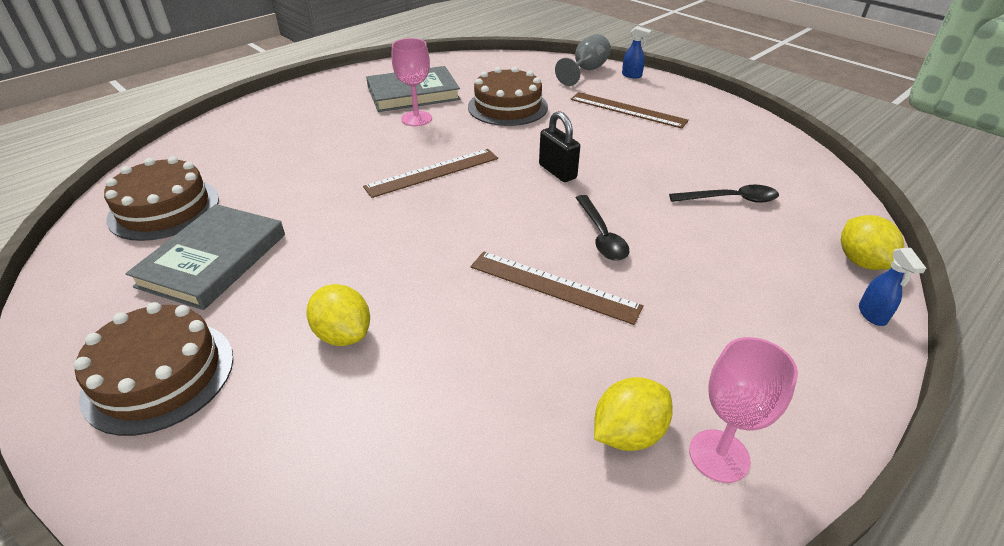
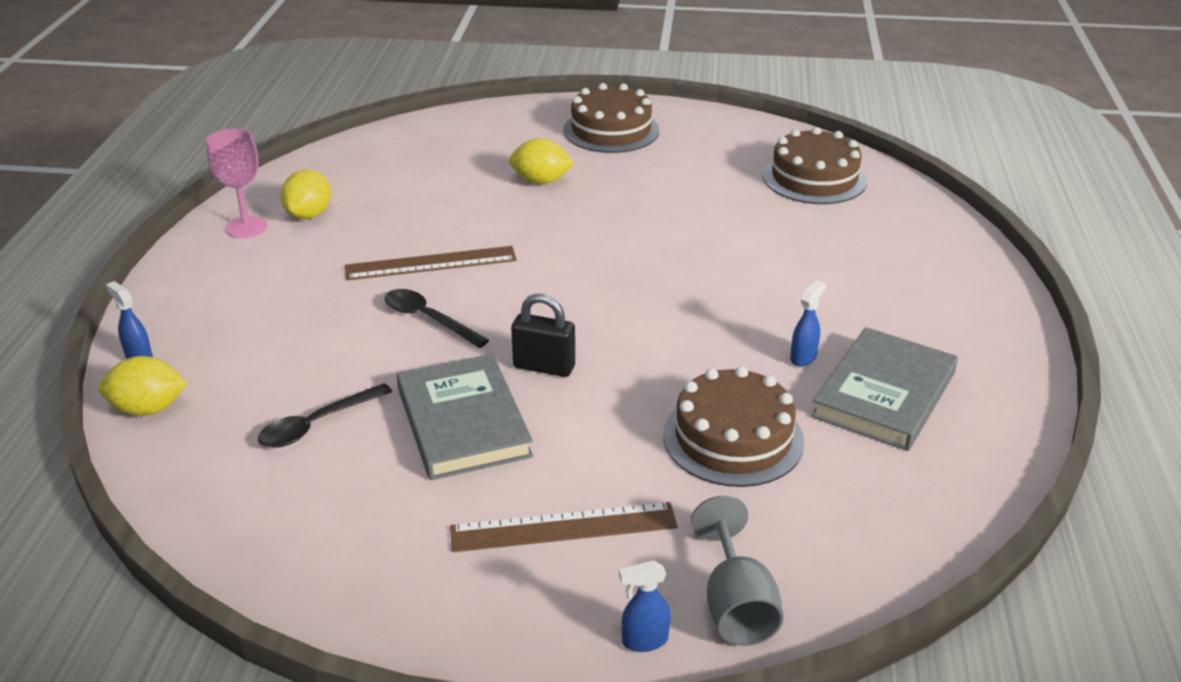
camera: 140 degrees right, 5 degrees down
grey book [125,204,285,310] -> grey book moved to [397,354,533,480]
brown ruler [363,149,498,198] -> none
pink goblet [392,38,432,126] -> blue spray bottle [790,280,826,367]
yellow lemon [841,215,904,270] -> yellow lemon turned 45 degrees counterclockwise [98,356,188,416]

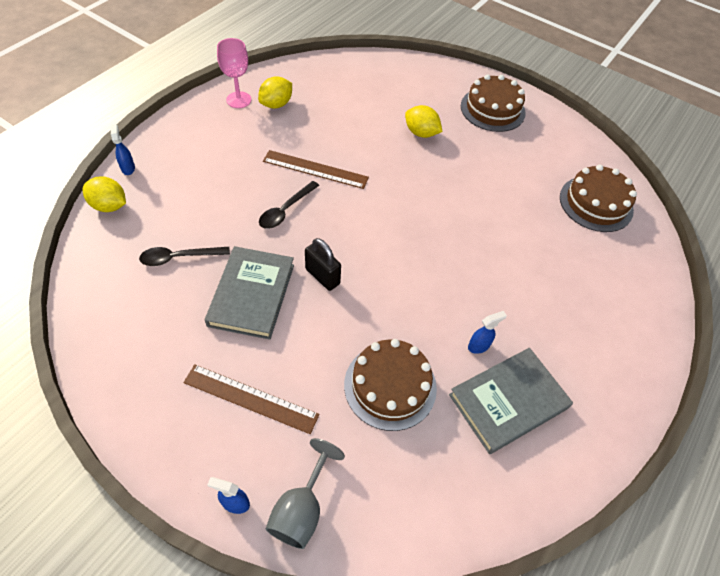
camera: 25 degrees right, 20 degrees up
black spoon [385,289,489,348] -> black spoon turned 120 degrees counterclockwise [259,181,319,229]

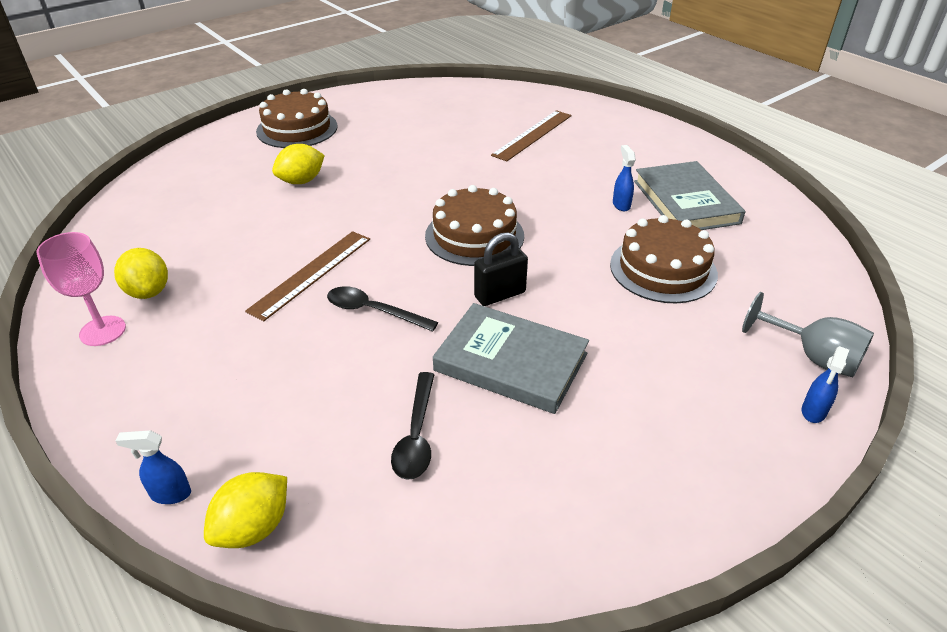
camera: 70 degrees left, 15 degrees down
brown ruler [183,364,319,434] -> brown ruler moved to [491,110,571,161]
black spoon [259,181,319,229] -> black spoon turned 150 degrees clockwise [327,286,438,332]
brown cake [560,165,637,232] -> brown cake moved to [425,185,524,266]

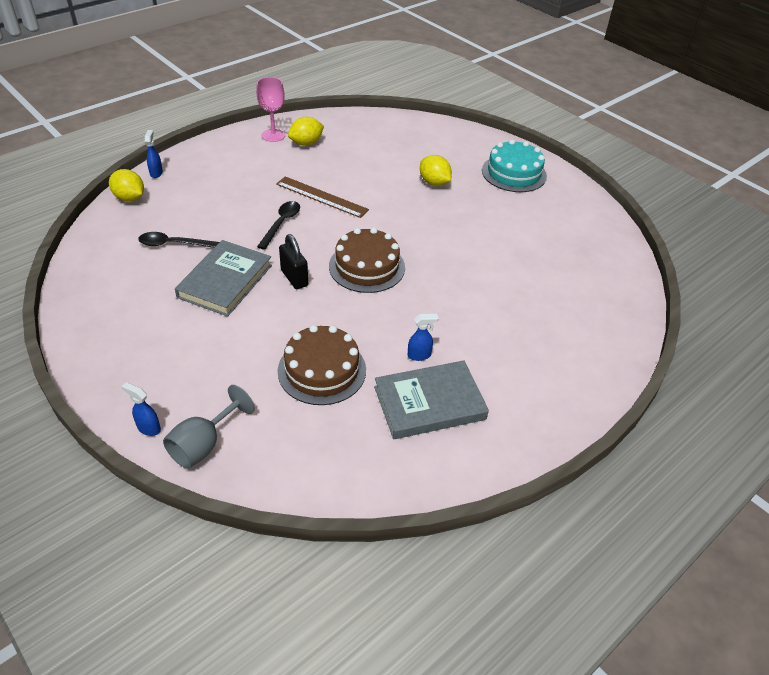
camera: 85 degrees right, 5 degrees up
brown cake [256,89,337,148] -> turquoise cake [482,139,547,192]
brown ruler [491,110,571,161] -> none

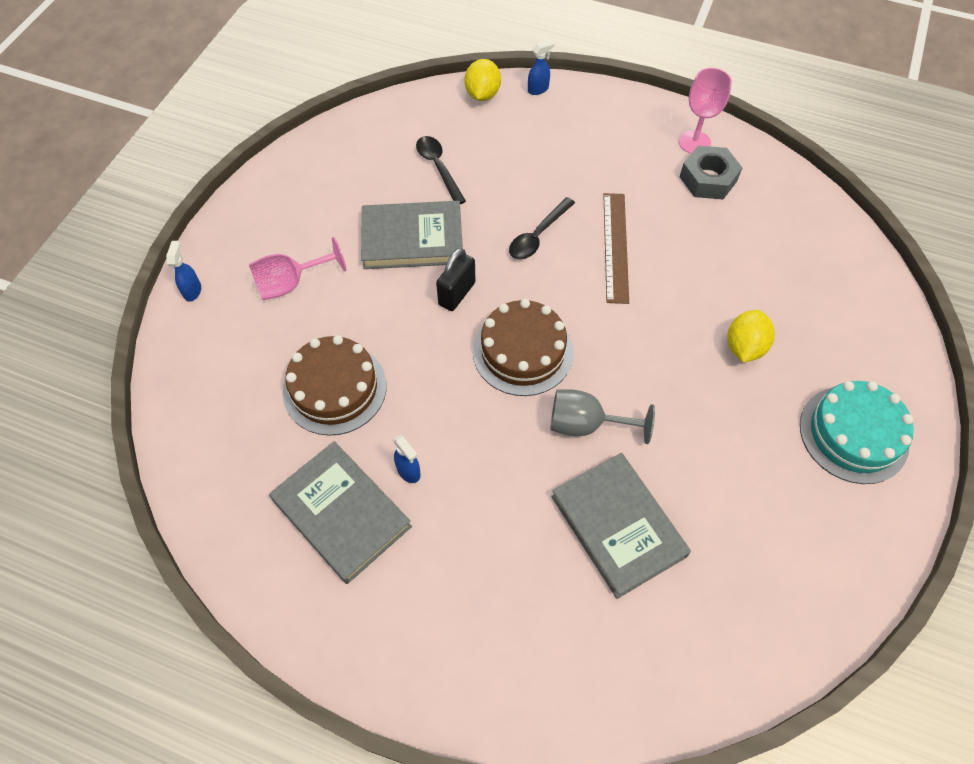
camera: 65 degrees right, 15 degrees up
grey goblet [163,385,255,469] -> grey goblet moved to [551,389,655,444]
black spoon [257,201,300,250] -> black spoon turned 135 degrees clockwise [509,197,575,259]
yellow lemon [288,117,324,146] -> grey nut [680,146,743,199]
none -> pink goblet [249,237,346,300]
none -> grey book [551,453,691,599]

